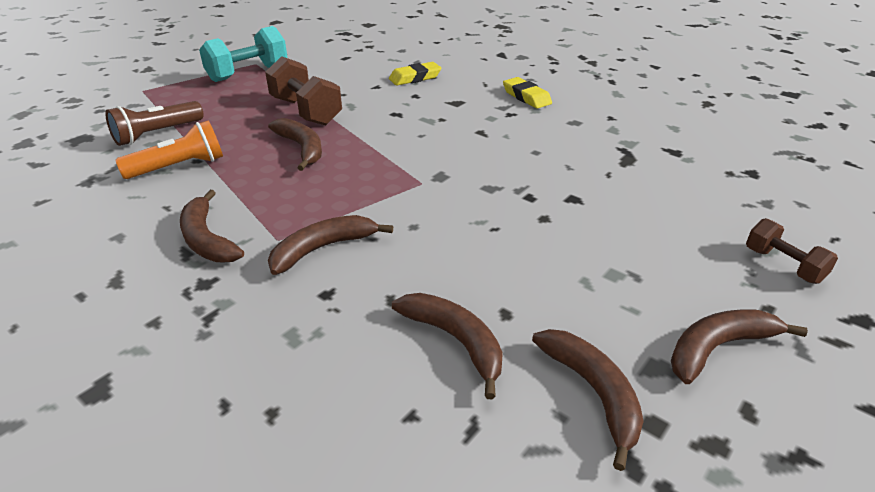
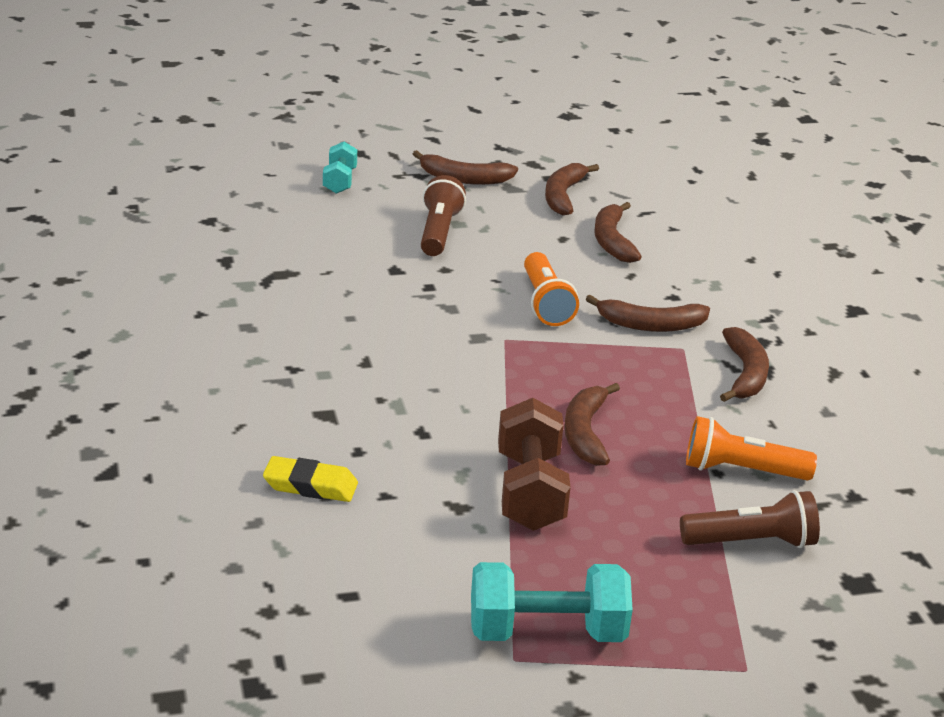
camera: 145 degrees left, 5 degrees down
yellow eraser [503,77,552,109] -> none
brown dumbbell [746,218,838,284] -> turquoise dumbbell [323,142,357,194]
none -> brown flashlight [421,175,466,256]
none -> orange flashlight [524,252,579,326]

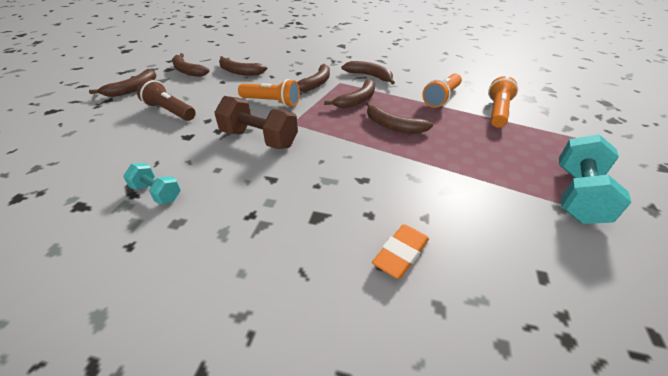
camera: 60 degrees left, 10 degrees up
yellow eraser [263,456,358,502] -> orange eraser [372,224,429,279]
turquoise dumbbell [323,142,357,194] -> turquoise dumbbell moved to [123,163,181,204]
brown dumbbell [498,398,571,531] -> brown dumbbell moved to [214,96,298,149]
brown flashlight [680,490,820,548] -> orange flashlight [488,76,518,128]
none -> brown banana [324,79,375,108]

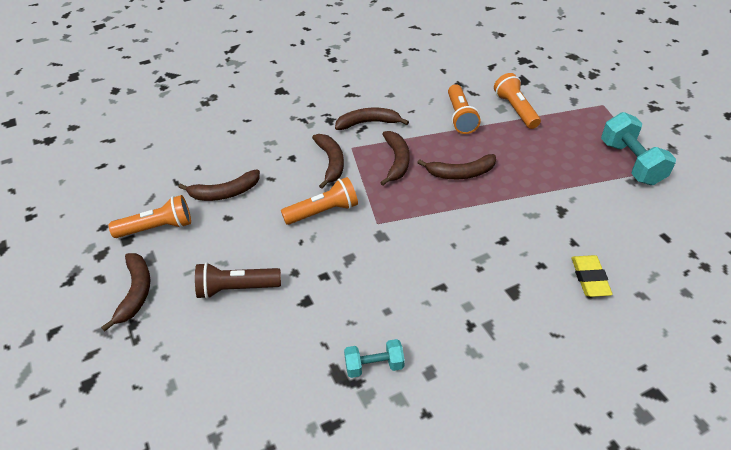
camera: 40 degrees left, 5 degrees up
brown banana [172,53,210,77] -> orange flashlight [109,195,191,238]
brown dumbbell [214,96,298,149] -> none
orange eraser [372,224,429,279] -> yellow eraser [571,255,613,297]

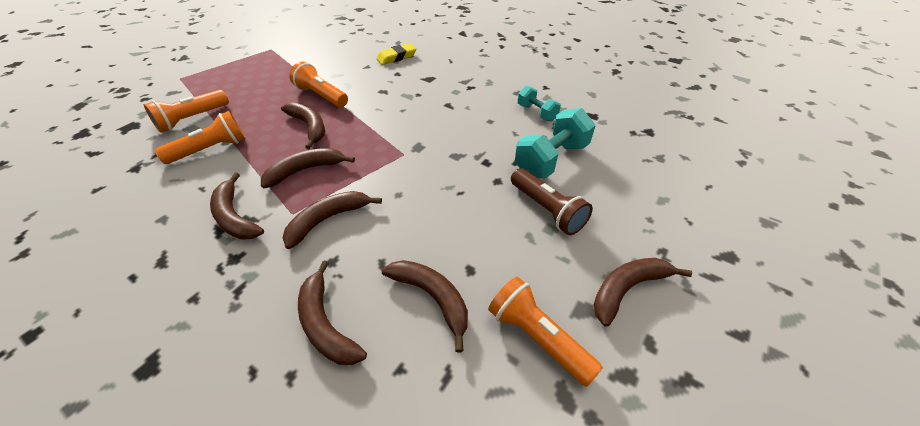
camera: 120 degrees left, 0 degrees up
orange flashlight [281,177,358,225] -> orange flashlight moved to [289,61,348,107]
turquoise dumbbell [601,112,676,185] -> turquoise dumbbell moved to [515,108,596,178]
none -> brown banana [298,260,367,365]

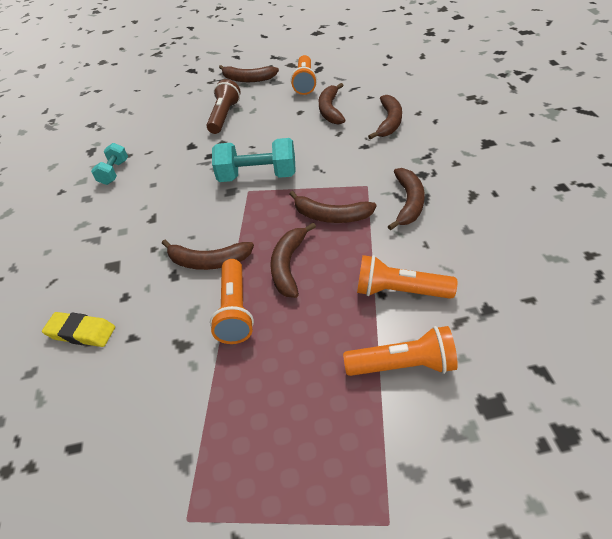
camera: 130 degrees left, 0 degrees up
brown banana [282,191,382,249] -> brown banana moved to [162,239,254,270]
turquoise dumbbell [515,108,596,178] -> turquoise dumbbell moved to [212,138,296,182]

